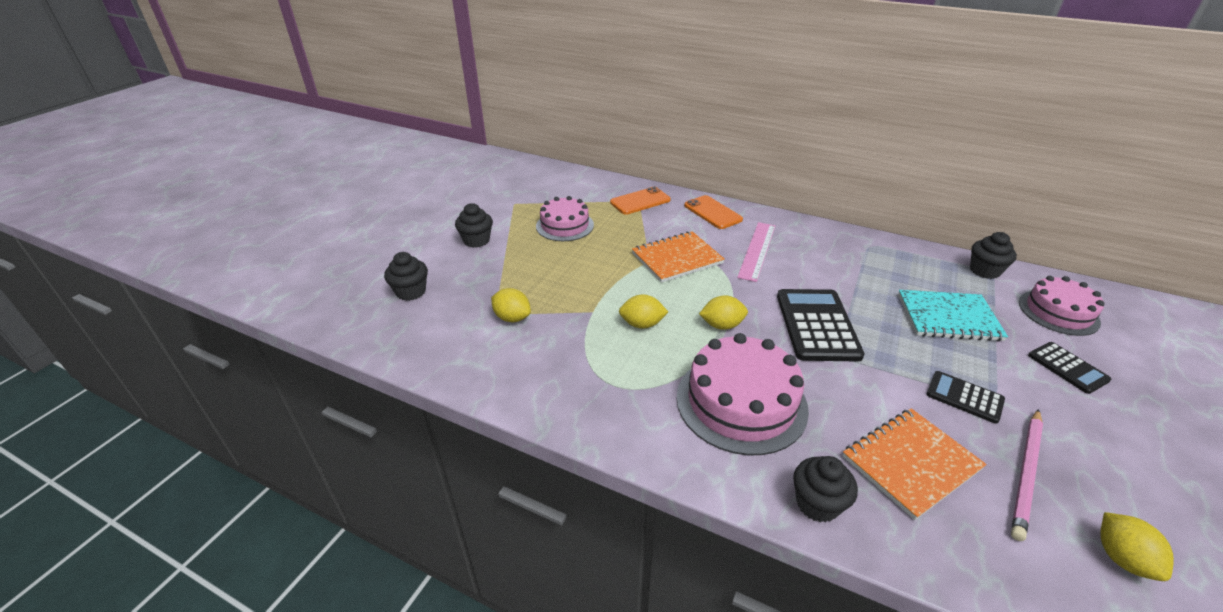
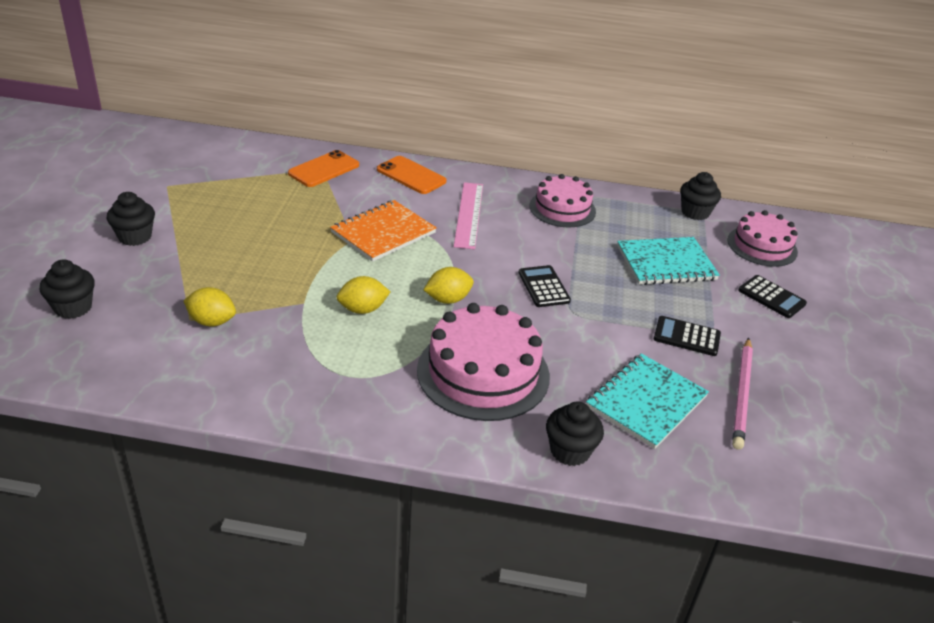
camera: 20 degrees left, 0 degrees up
pink cake [536,196,594,241] -> pink cake moved to [529,174,596,227]
black calculator [777,289,864,362] -> black calculator [519,265,571,307], size x0.56
orange notebook [843,408,987,520] -> turquoise notebook [586,353,709,449]
yellow lemon [1100,512,1174,581] -> none

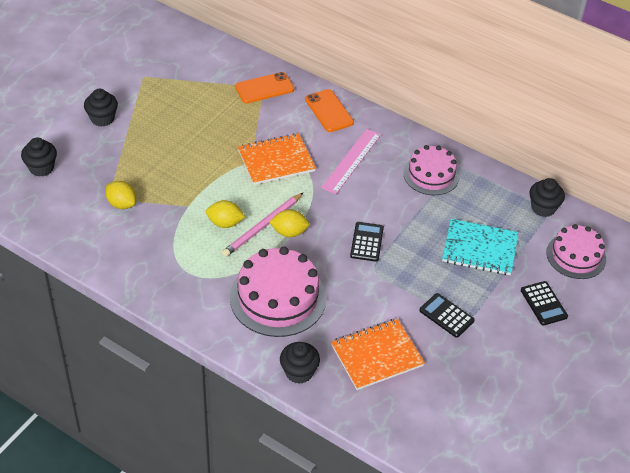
camera: 25 degrees right, 10 degrees up
turquoise notebook [586,353,709,449] -> orange notebook [331,319,425,390]
pink pencil [732,338,753,450] -> pink pencil moved to [222,193,303,257]

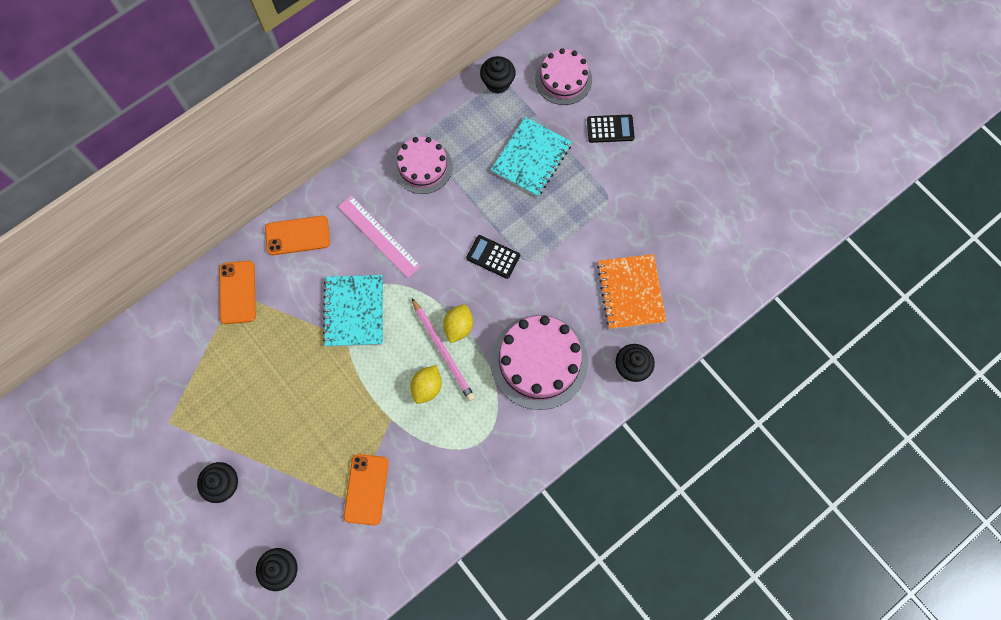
camera: 70 degrees left, 25 degrees up
yellow lemon [106,181,136,209] -> orange phone [344,454,389,526]
orange notebook [238,133,316,185] -> turquoise notebook [323,275,383,347]
black calculator [419,293,475,338] -> none

